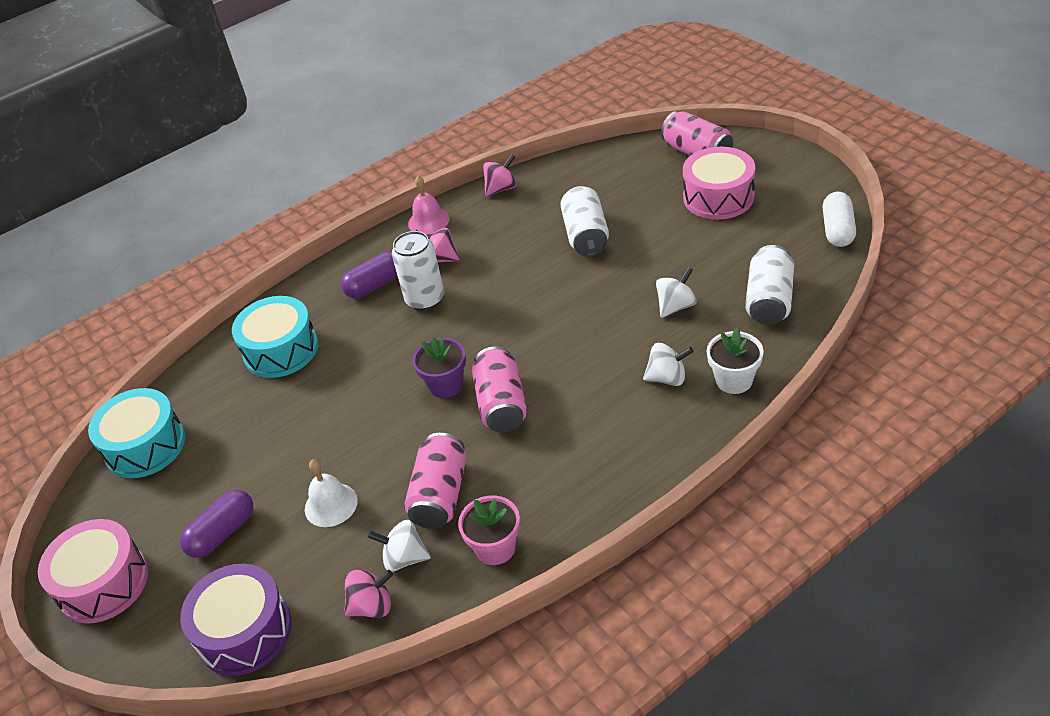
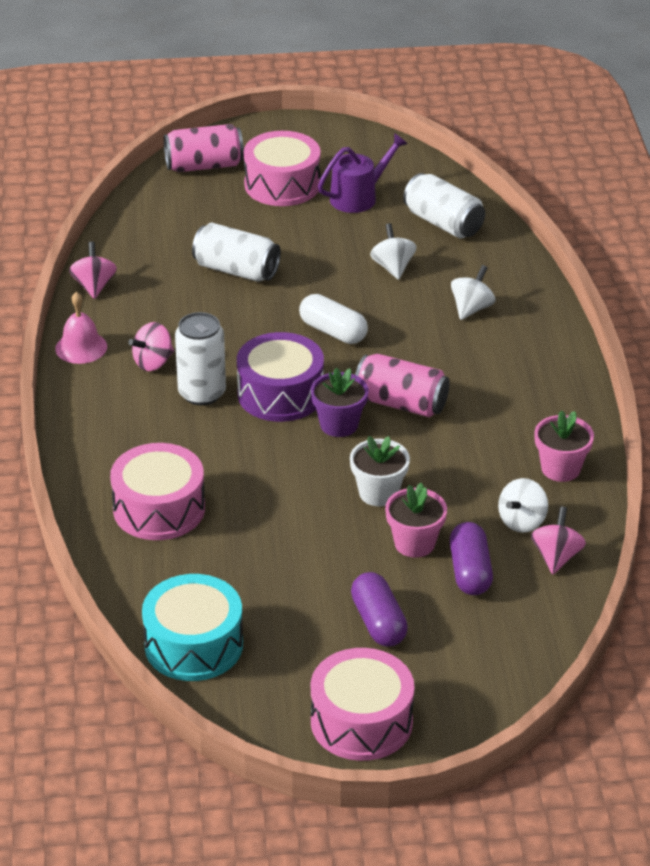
camera: 65 degrees left, 5 degrees down
purple drum [180,564,292,676] -> purple drum moved to [237,332,324,422]
turquoise drum [232,296,318,378] -> pink drum [110,443,205,540]
white bell [305,459,358,527] -> pink flower pot [385,483,447,558]
purple capsule [341,252,398,298] -> purple capsule moved to [450,522,493,595]
pink can [404,433,466,529] -> none
white flower pot [707,328,764,394] -> white flower pot moved to [350,436,410,506]
white capsule [822,192,856,247] -> white capsule moved to [299,294,368,344]
none -> purple watering can [318,133,408,213]

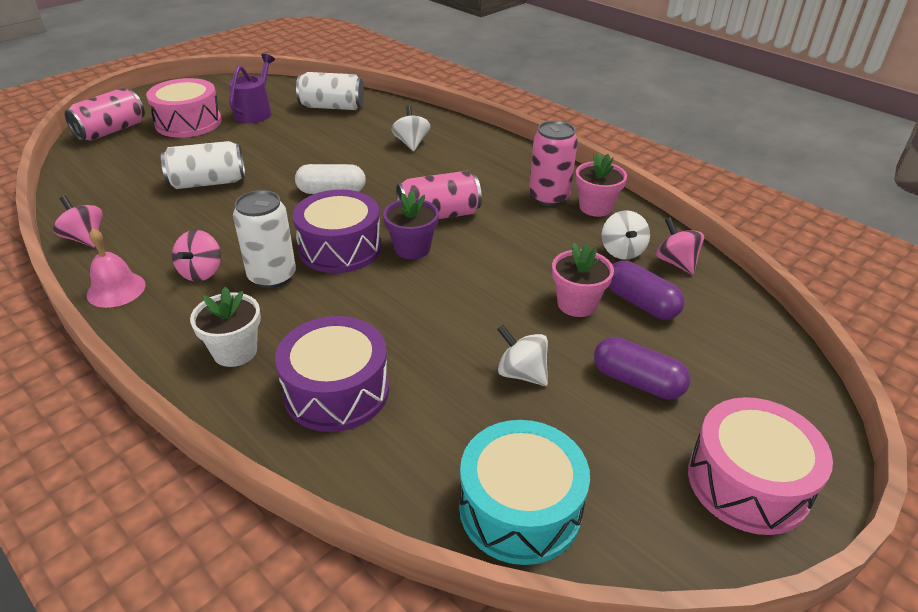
camera: 40 degrees left, 0 degrees up
pink drum [110,443,205,540] -> purple drum [275,316,389,432]
white flower pot [350,436,410,506] -> white flower pot moved to [190,286,261,367]
white spinning top [370,223,416,280] -> white spinning top moved to [497,325,548,386]
none -> pink can [529,121,578,206]

